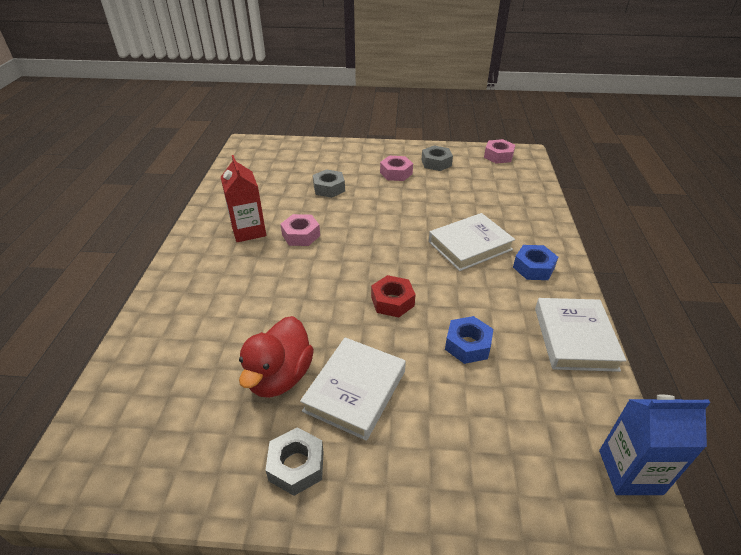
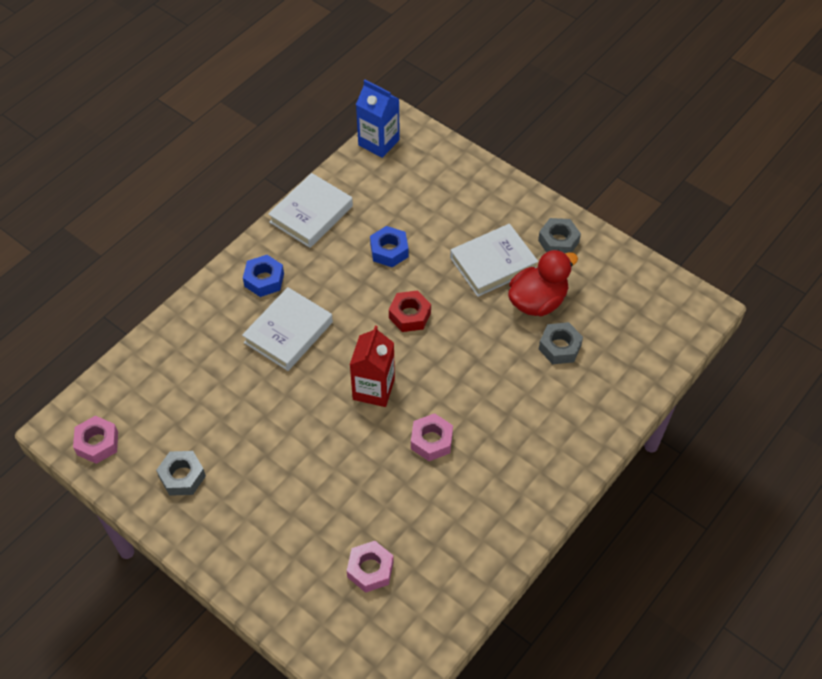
camera: 145 degrees left, 15 degrees up
red carton [221,155,266,242] -> red carton moved to [350,326,395,407]
grey nut [313,169,345,198] -> grey nut moved to [539,322,583,364]
pink nut [380,156,413,181] -> pink nut moved to [347,541,394,593]
white book [429,213,515,271] -> white book turned 60 degrees counterclockwise [242,287,333,371]

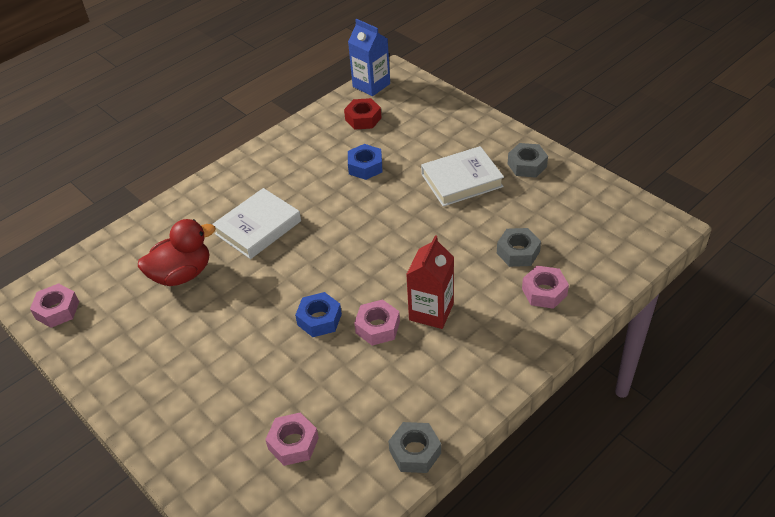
camera: 10 degrees right, 10 degrees down
grey nut [156,451,206,496] -> grey nut moved to [388,422,441,473]
blue nut [243,255,284,297] -> blue nut moved to [295,292,342,337]
white book [268,173,353,248] -> none
red carton [350,326,395,407] -> red carton moved to [406,235,454,329]
red nut [389,290,431,332] -> red nut moved to [344,98,382,130]
red duck [508,250,578,316] -> red duck moved to [138,219,215,286]
none -> pink nut [522,266,569,309]

